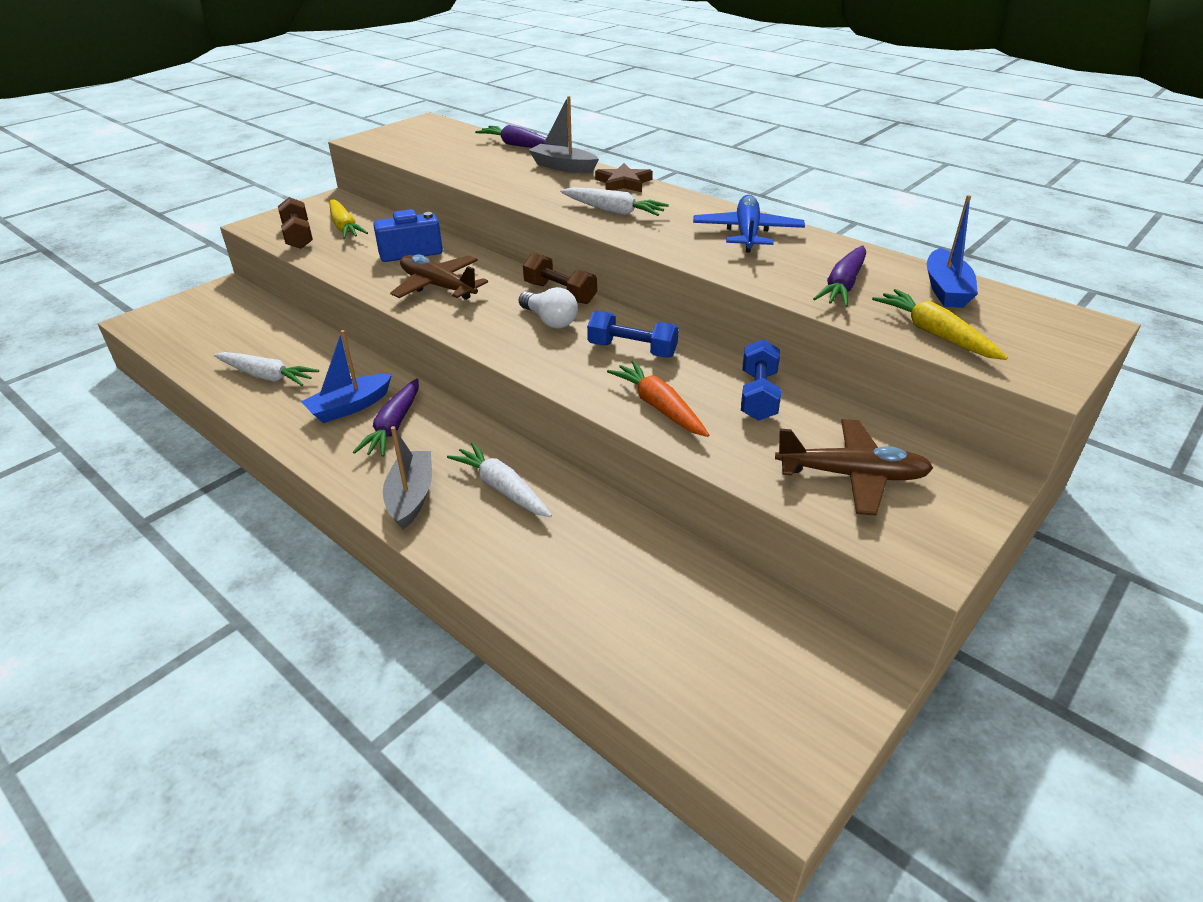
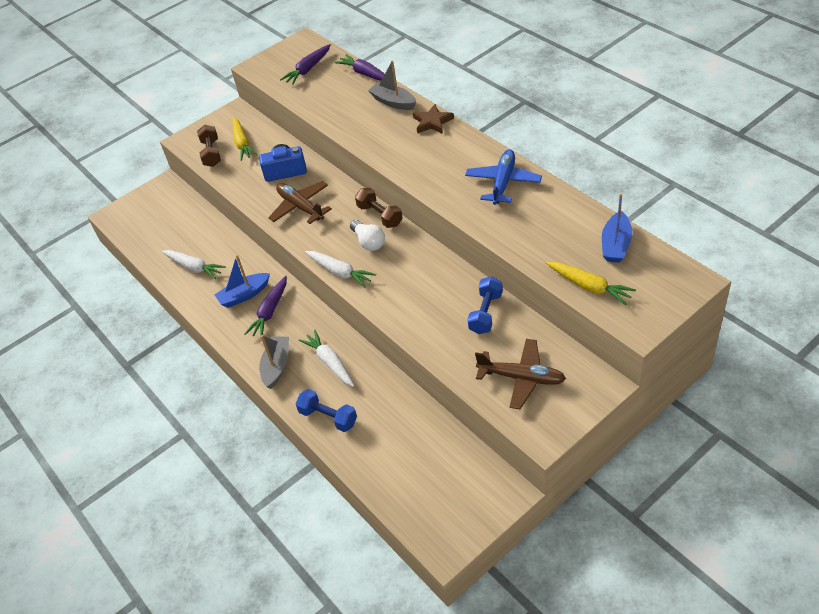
camera: 15 degrees right, 10 degrees up
white carrot [560,187,669,216] -> white carrot moved to [305,251,376,288]
blue dumbbell [587,310,679,358] -> blue dumbbell moved to [296,389,357,432]
orange carrot [607,360,709,437] -> none
purple carrot [813,245,866,307] -> purple carrot moved to [280,44,331,85]
yellow carrot [872,289,1008,360] -> yellow carrot turned 150 degrees clockwise [546,262,636,305]

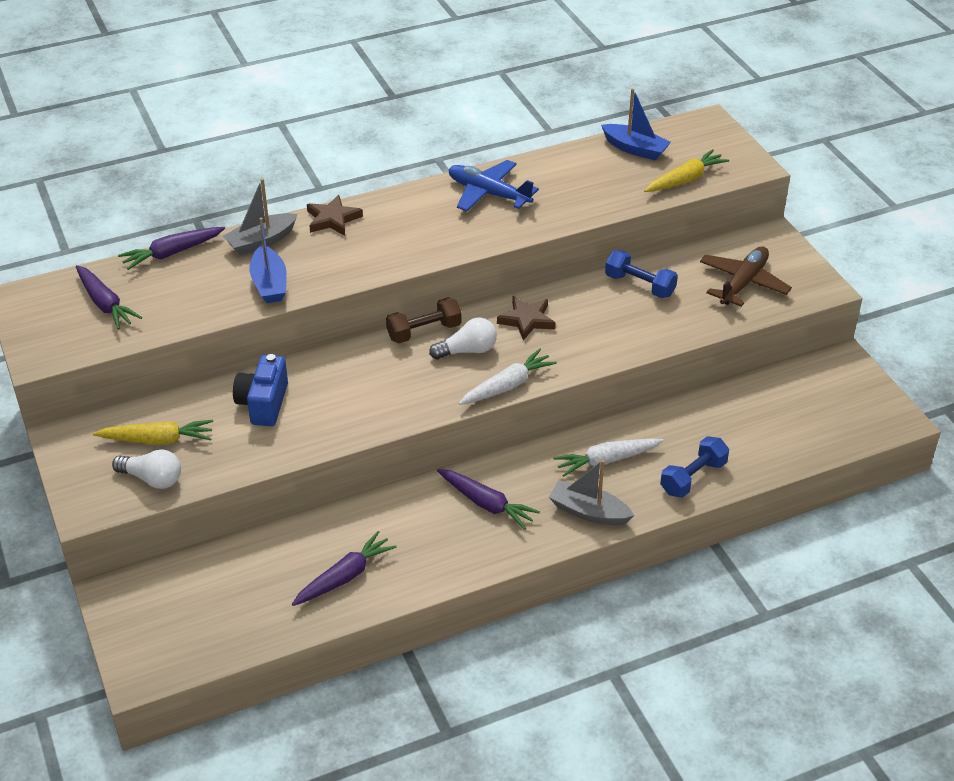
camera: 80 degrees left, 5 degrees down
white carrot [161,250,226,279] -> purple carrot [292,531,397,606]
brown dumbbell [197,125,221,167] -> white light bulb [112,449,181,489]
blue boat [214,255,270,308] -> blue boat moved to [249,218,287,303]
brown plane [268,181,332,224] -> none
none -> brown star [497,296,555,340]

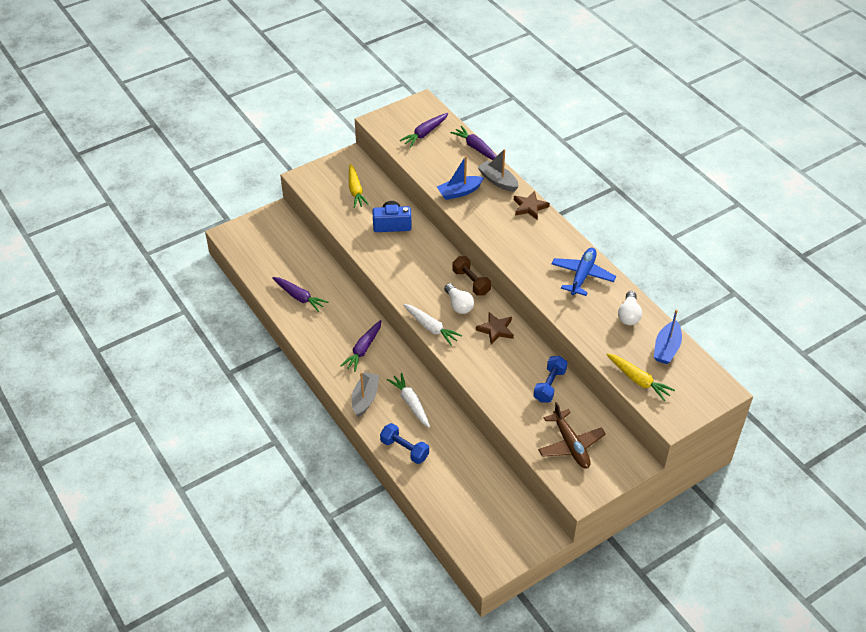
camera: 80 degrees right, 5 degrees up
white light bulb [112,449,181,489] -> white light bulb moved to [618,291,642,325]
brown plane [700,246,792,307] -> brown plane turned 45 degrees clockwise [538,402,606,468]

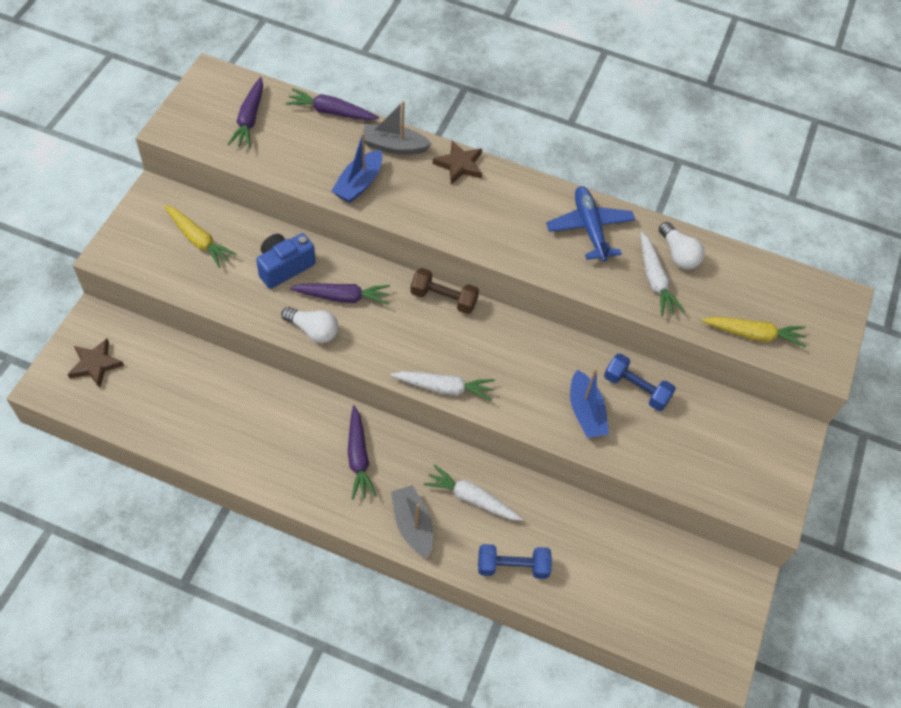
camera: 40 degrees left, 10 degrees up
purple carrot [272,277,329,312] -> purple carrot moved to [290,283,390,305]
white light bulb [444,283,474,314] -> white light bulb moved to [281,307,338,343]
brown star [476,312,514,344] -> brown star moved to [67,339,124,388]
blue dumbbell [533,356,568,403] -> blue dumbbell turned 45 degrees counterclockwise [604,354,676,411]
brown plane [538,402,606,468] -> none
blue boat [654,310,682,364] -> blue boat moved to [570,369,609,438]
none -> white carrot [640,232,685,316]

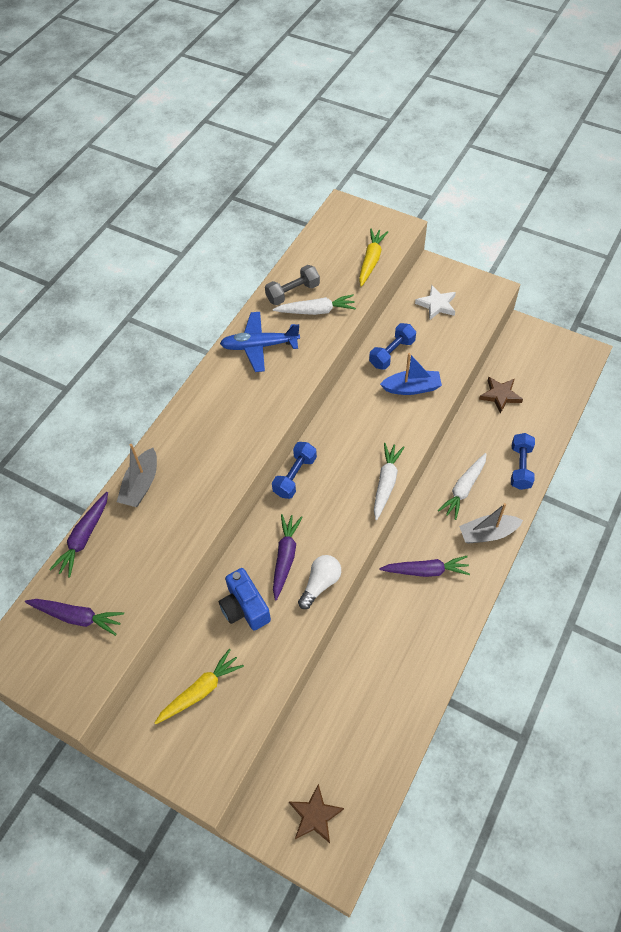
camera: 75 degrees left, 0 degrees up
blue boat [332,133,382,203] -> none
brown dumbbell [410,268,479,314] -> blue dumbbell [272,442,317,499]
brown star [432,140,482,184] -> brown star moved to [479,376,523,414]
white light bulb [659,222,705,269] -> grey dumbbell [265,265,320,305]
none -> white star [415,285,456,320]

